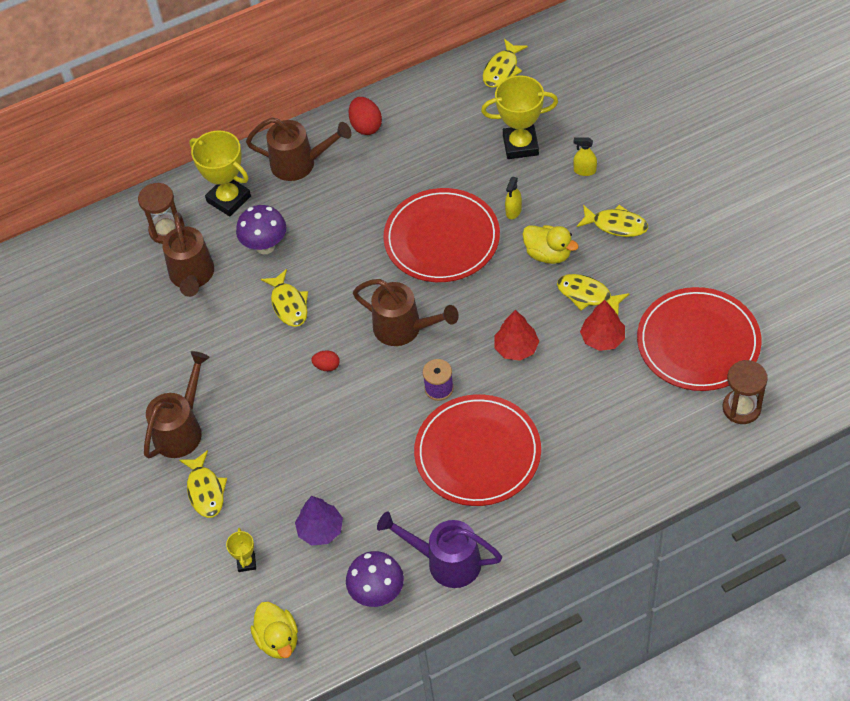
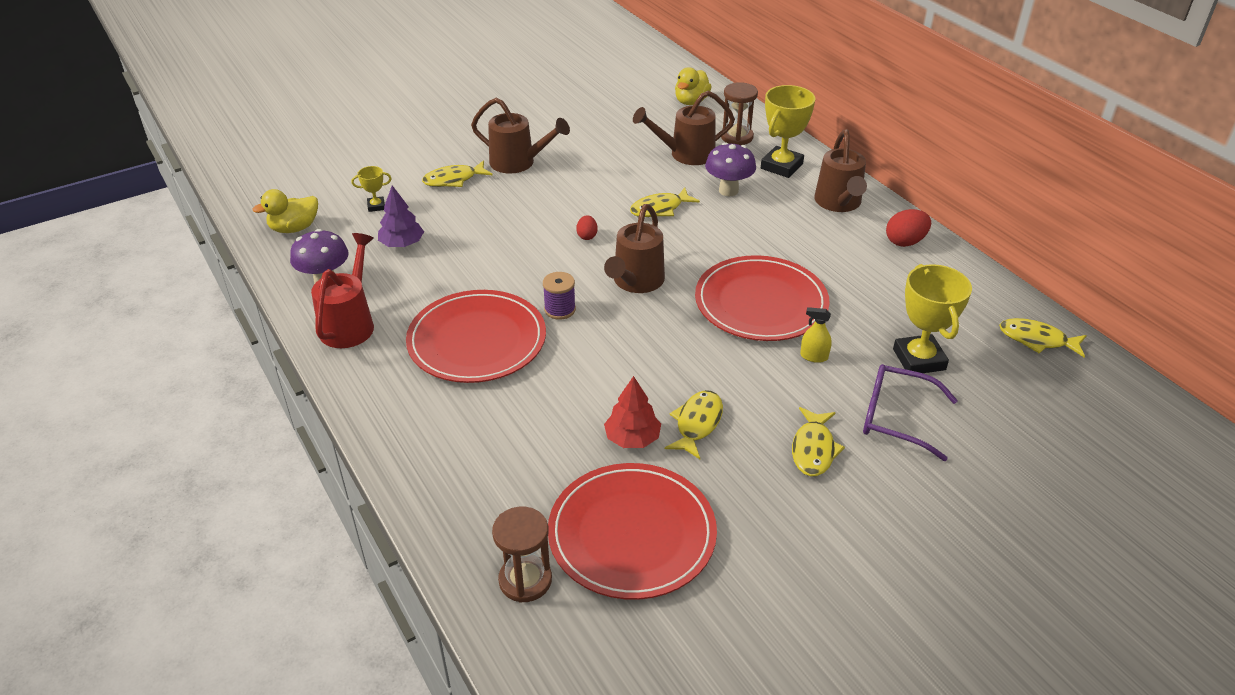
camera: 80 degrees right, 15 degrees down
purple watering can [377,512,502,588] -> red watering can [311,233,374,348]
red tree [494,310,539,361] -> none
yellow duck [522,225,579,264] -> yellow duck moved to [675,68,711,105]
yellow spray bottle [573,137,597,176] -> purple glasses [863,364,958,461]

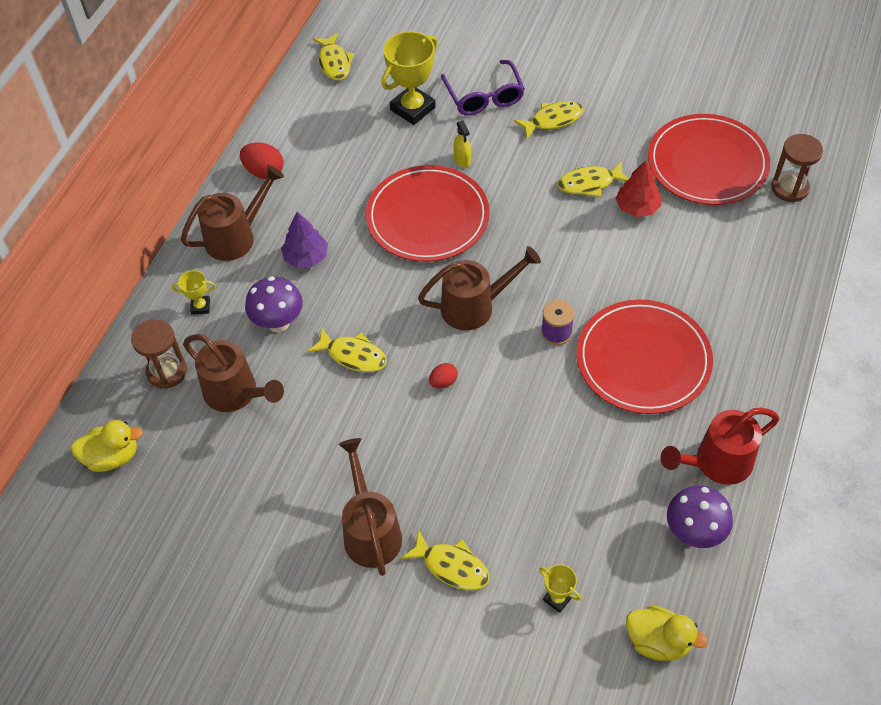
camera: 125 degrees left, 15 degrees up
purple tree [378,185,424,247] -> purple tree moved to [281,212,328,268]
yellow trophy [761,85,816,178] -> yellow trophy [172,270,216,315], size x0.49

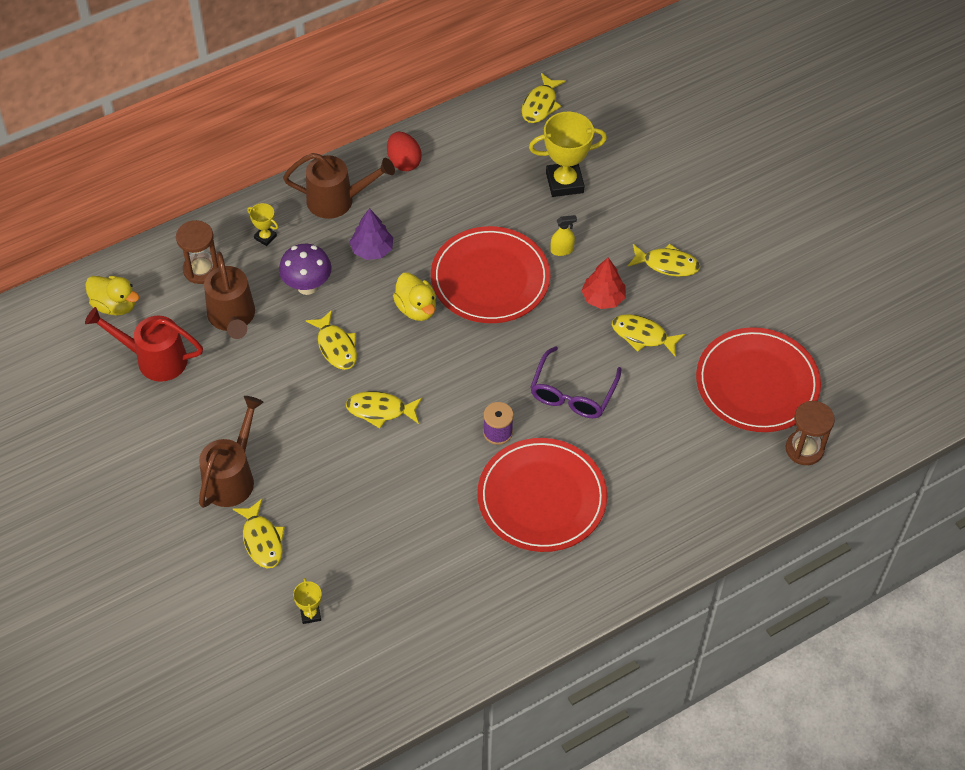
camera: 35 degrees right, 0 degrees up
brown watering can [418,246,541,330] -> none
red egg [429,363,458,388] -> yellow fish [346,391,422,428]
purple glasses [441,60,525,115] -> purple glasses moved to [530,346,621,418]
yellow spray bottle [454,121,471,168] -> yellow spray bottle turned 120 degrees counterclockwise [551,215,577,256]
red tree [616,160,662,217] -> red tree moved to [581,257,626,309]
yellow duck [626,606,708,661] -> yellow duck moved to [393,273,436,321]
red watering can [661,407,779,485] -> red watering can moved to [85,307,203,382]
purple mushroom [667,486,733,548] -> none

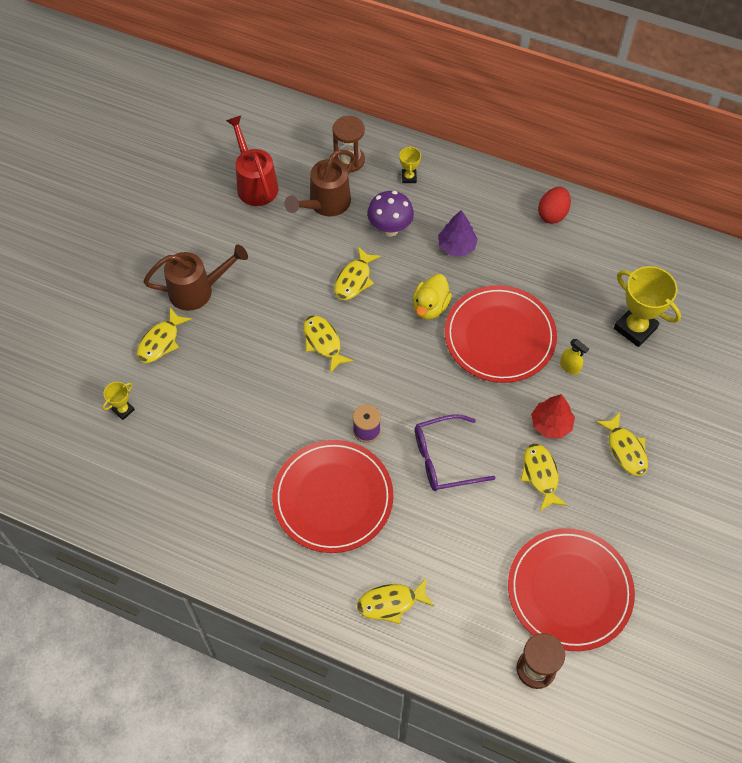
camera: 55 degrees right, 5 degrees up
yellow duck [85,276,139,315] -> none
brown watering can [283,153,395,219] -> none
yellow fish [522,73,566,123] -> yellow fish moved to [357,577,434,624]

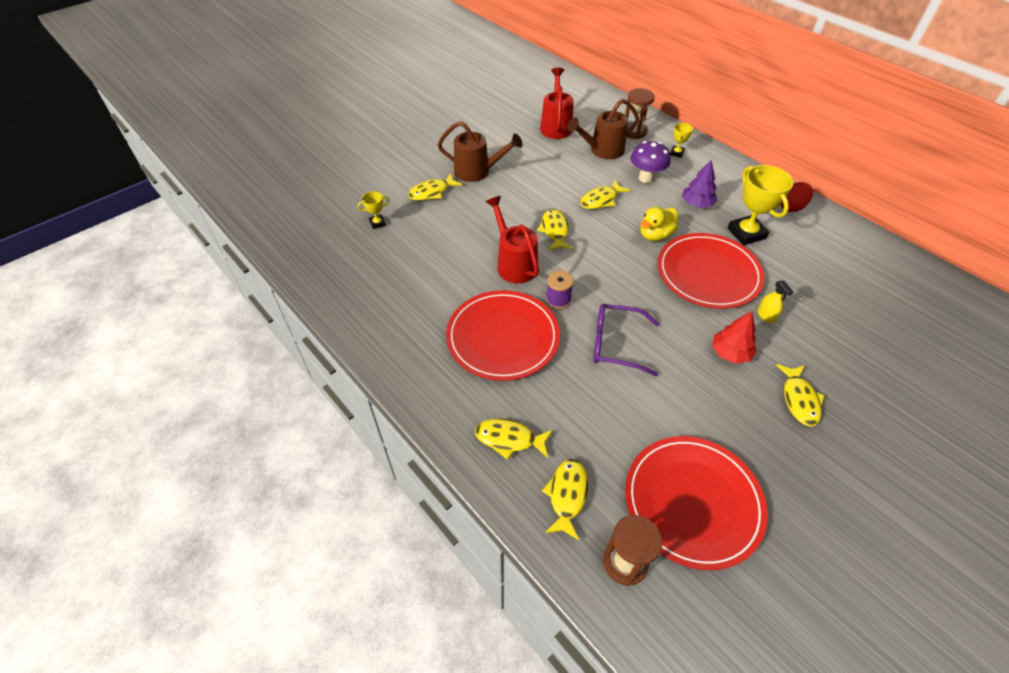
camera: 25 degrees right, 10 degrees down
yellow fish [520,443,568,511] -> yellow fish moved to [542,459,589,540]
yellow trophy [614,266,681,347] -> yellow trophy moved to [728,165,793,245]
none -> red watering can [486,196,539,284]

